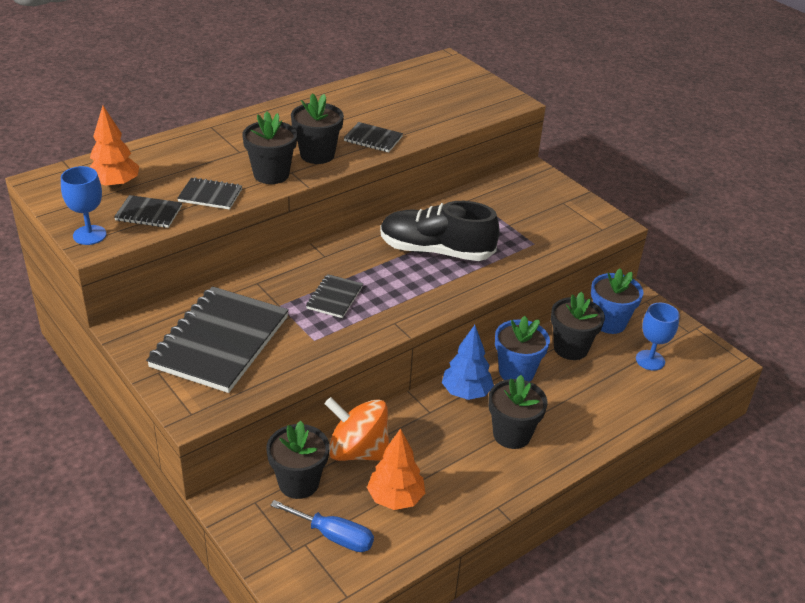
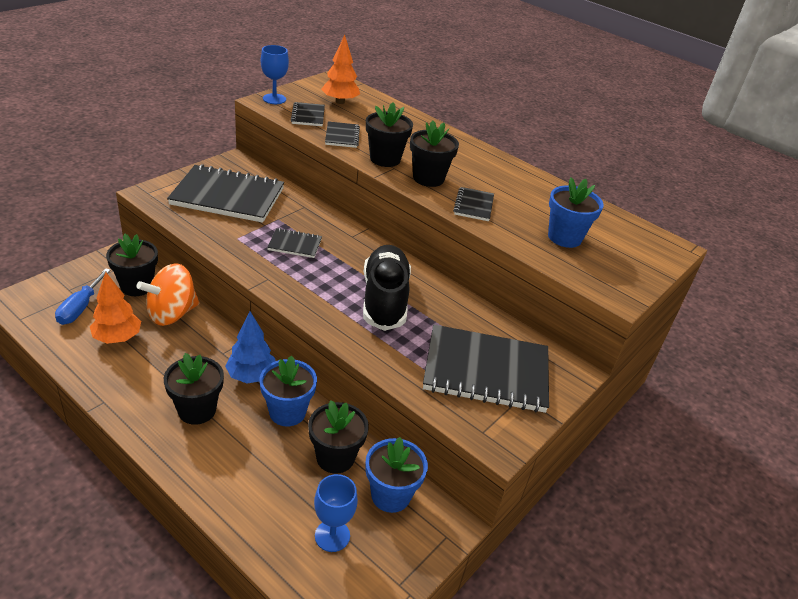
camera: 75 degrees right, 0 degrees up
orange spinning top [325,397,389,461] -> orange spinning top turned 135 degrees counterclockwise [136,263,200,326]
none -> black notebook [423,325,549,413]
none -> blue flower pot [548,177,604,248]

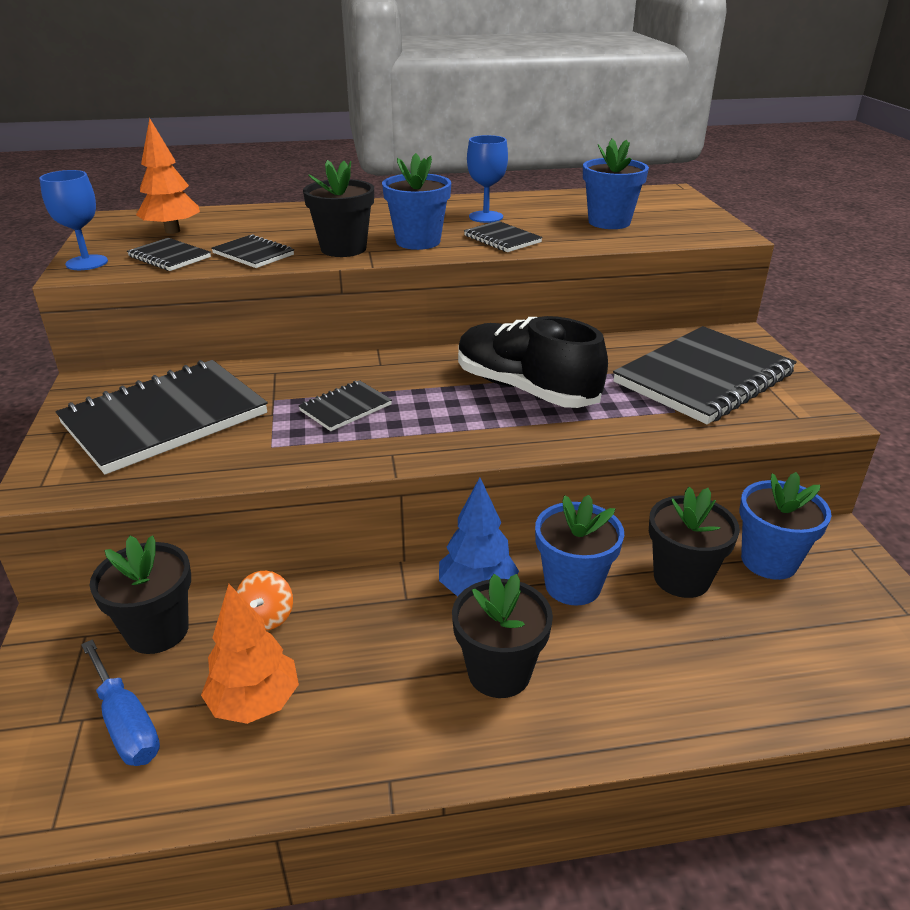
camera: 45 degrees left, 5 degrees down
orange spinning top [136,263,200,326] -> orange spinning top [237,571,293,630], size x0.51
blue goblet [314,474,358,552] -> blue goblet moved to [467,135,508,223]
black flower pot [410,120,459,187] -> blue flower pot [382,153,451,250]

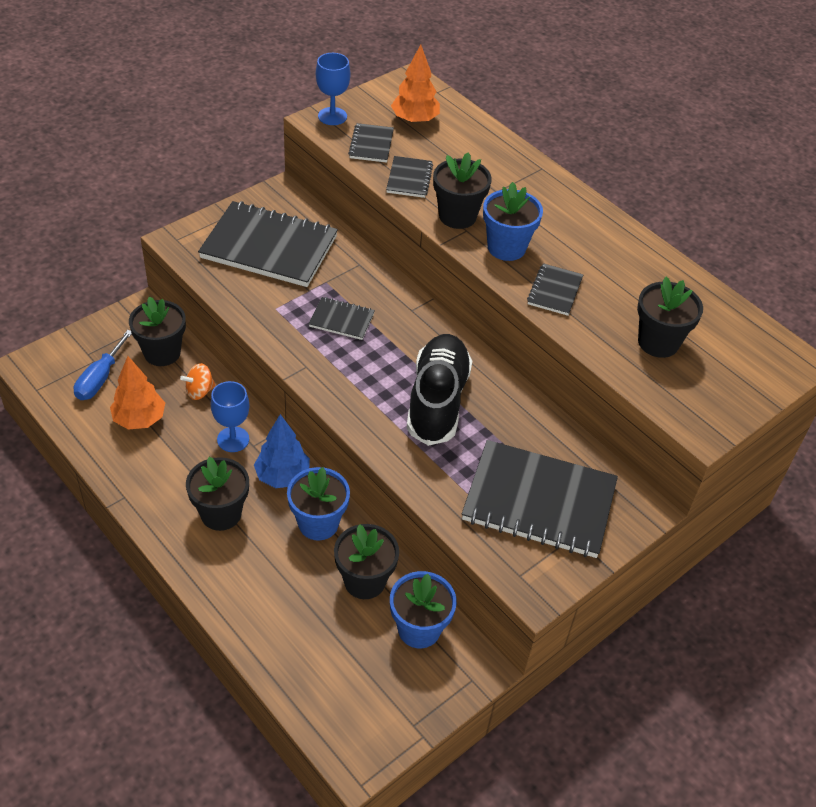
camera: 55 degrees right, 15 degrees up
blue goblet [467,135,508,223] -> blue goblet moved to [211,381,250,452]
blue flower pot [583,138,649,229] -> black flower pot [637,277,703,358]

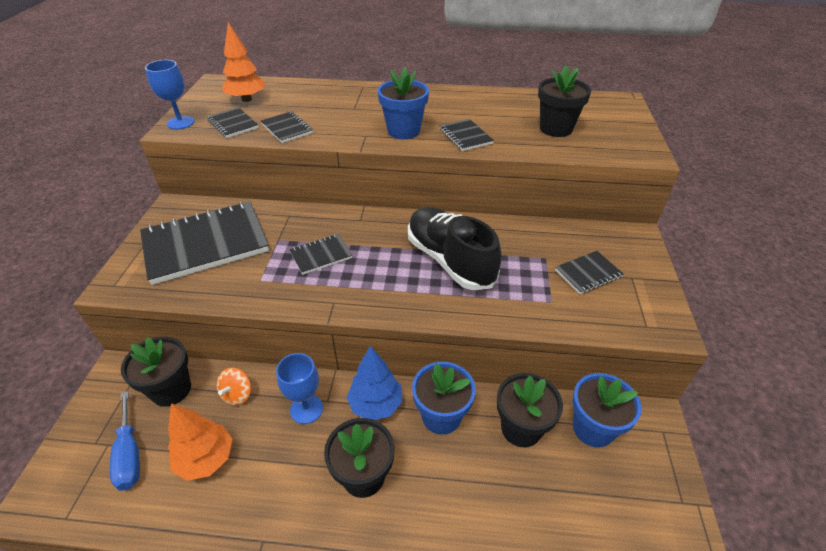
camera: 40 degrees left, 5 degrees down
black flower pot [433,152,492,229] -> none
black notebook [462,440,618,558] -> black notebook [555,251,624,294], size x0.46

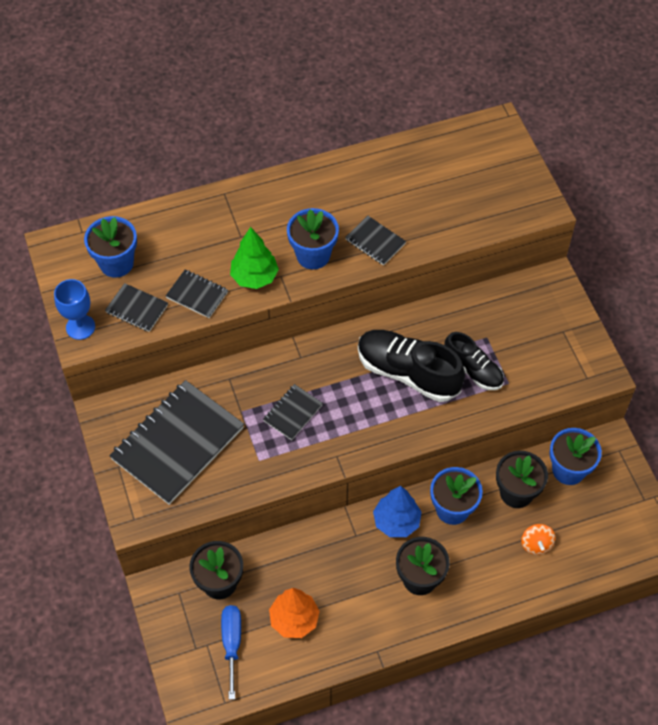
camera: 25 degrees left, 15 degrees up
blue screwdriver [110,391,140,491] -> blue screwdriver turned 135 degrees counterclockwise [221,605,241,700]
orange spinning top [217,368,251,406] -> orange spinning top moved to [521,524,555,555]
orange tree [222,22,265,102] -> blue flower pot [84,216,137,278]
blue goblet [276,353,323,424] -> none
black flower pot [538,65,591,137] -> none
black notebook [555,251,624,294] -> none
none -> green tree [230,227,279,289]
none -> black shoe [444,332,504,390]

